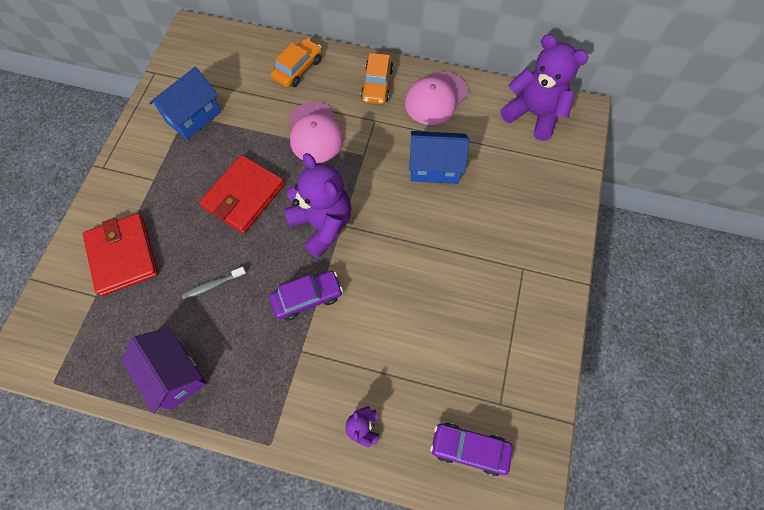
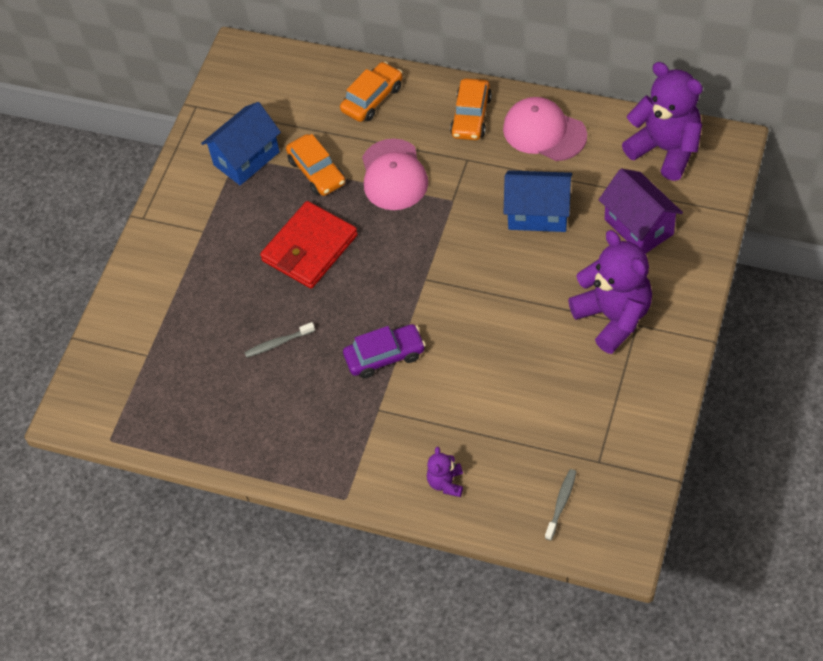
camera: 10 degrees right, 10 degrees down
red wallet [83,213,158,296] -> none
purple house [121,327,207,414] -> purple house moved to [599,169,683,254]
purple teddy bear [284,153,351,258] -> purple teddy bear moved to [568,230,652,354]
pink cap [405,71,468,125] -> pink cap turned 75 degrees clockwise [503,97,587,161]
purple car [430,423,513,476] -> grey toothbrush [545,469,576,541]
none -> orange car [286,134,345,196]

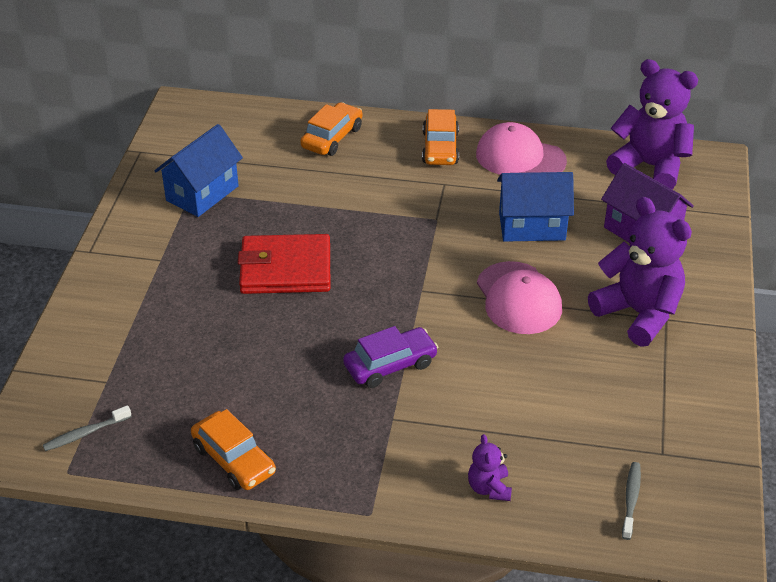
camera: 15 degrees left, 15 degrees down
grey toothbrush [244,322,315,358] -> grey toothbrush moved to [43,405,132,451]
red wallet [260,201,358,289] -> red wallet turned 60 degrees clockwise [238,234,330,294]
orange car [286,134,345,196] -> orange car moved to [191,409,276,490]
pink cap [362,139,428,210] -> pink cap moved to [477,261,562,334]

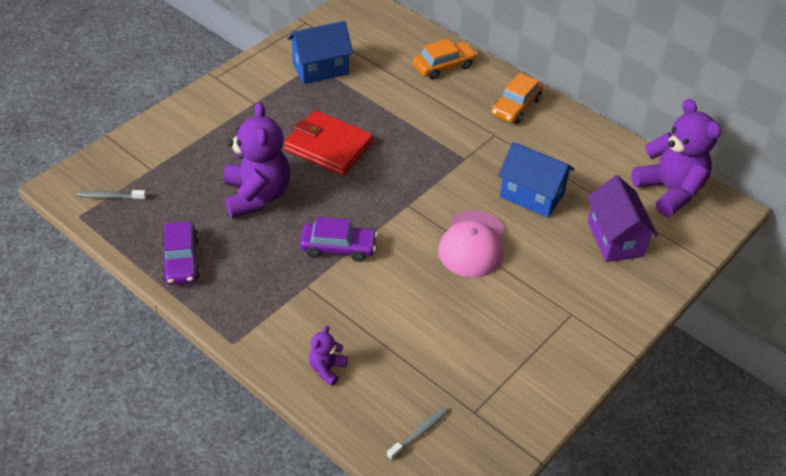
camera: 30 degrees right, 5 degrees up
orange car [191,409,276,490] -> purple car [162,221,200,285]
pink cap [476,122,567,175] -> none
purple teddy bear [588,197,692,347] -> purple teddy bear moved to [224,102,290,218]

